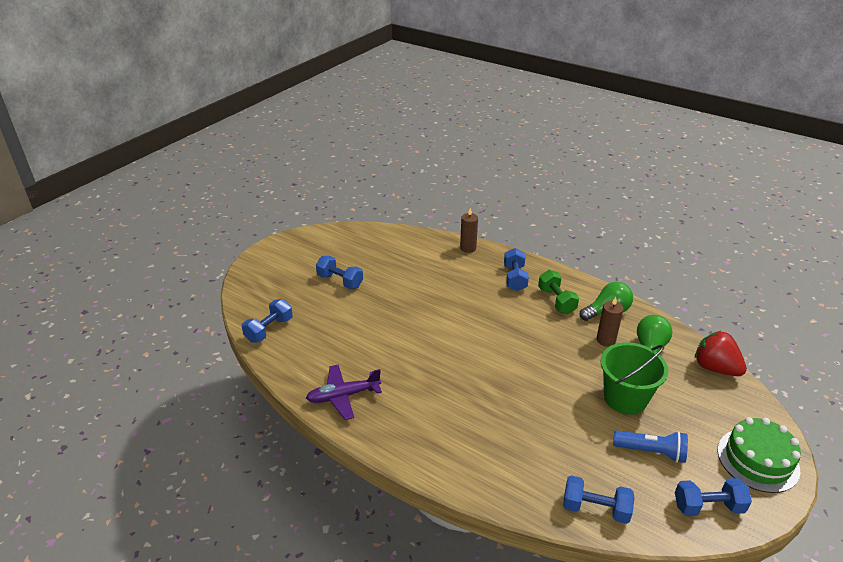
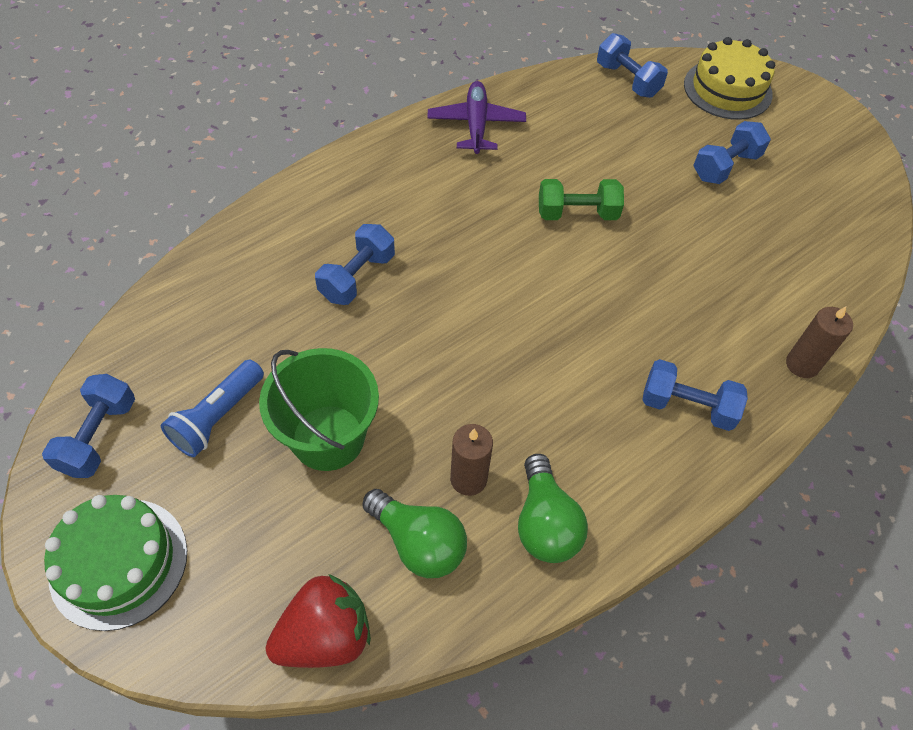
camera: 105 degrees right, 20 degrees up
green dumbbell [538,270,579,314] -> green dumbbell moved to [539,179,624,220]
blue dumbbell [563,475,635,524] -> blue dumbbell moved to [315,224,395,305]
none -> yellow cake [684,37,775,120]

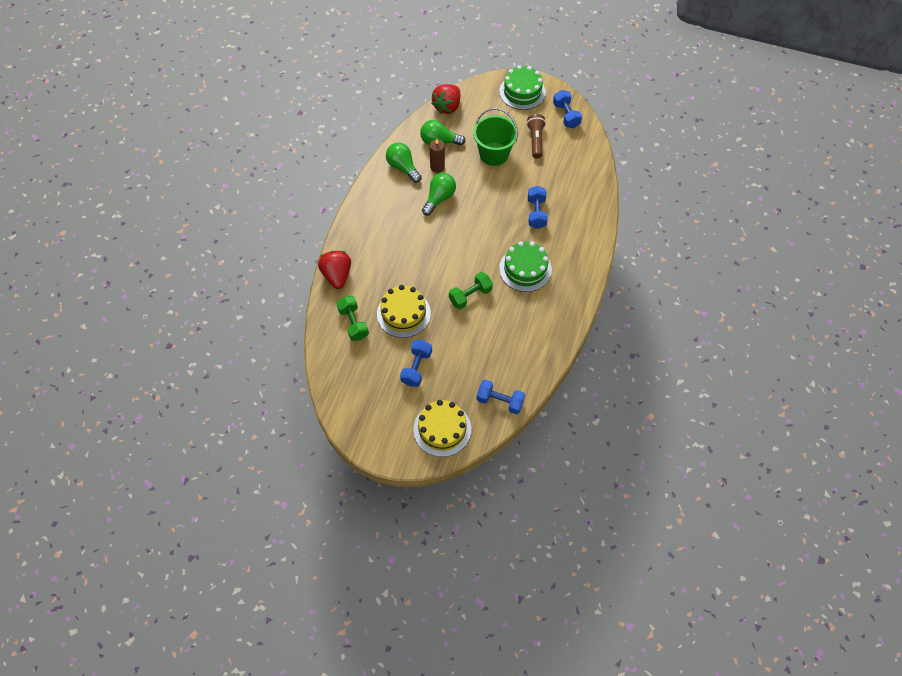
camera: 150 degrees right, 5 degrees up
blue flashlight [161,359,264,457] -> brown flashlight [527,114,546,159]
purple plane [427,81,526,154] -> none
blue dumbbell [642,359,748,431] -> none
brown candle [786,307,853,378] -> red strawberry [318,251,351,289]
none -> green dumbbell [336,296,369,341]
none -> yellow cake [377,285,431,338]
none -> green light bulb [422,173,456,216]
none -> green cake [499,241,552,292]

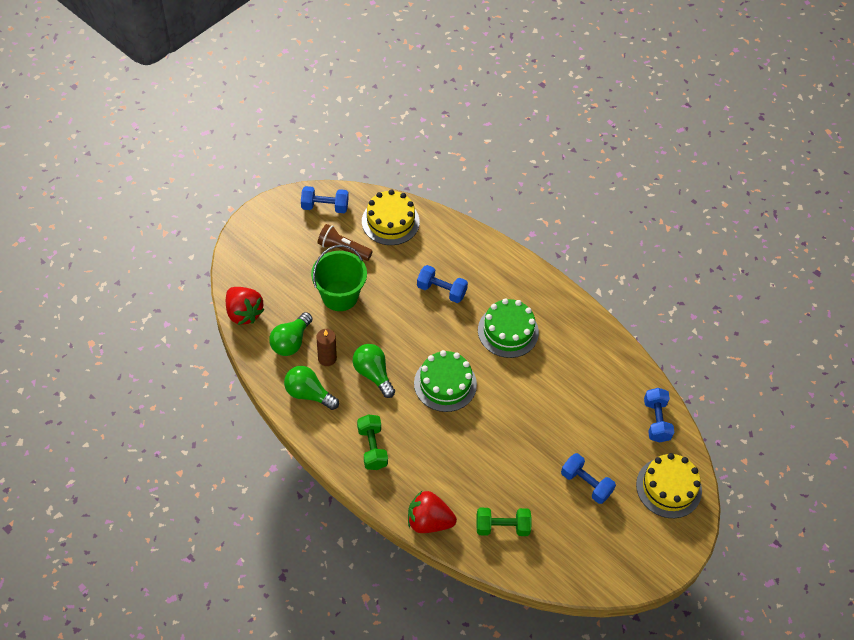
camera: 70 degrees left, 5 degrees down
yellow cake [377,285,431,338] -> yellow cake moved to [362,189,420,245]
green light bulb [386,143,422,183] -> green light bulb turned 45 degrees clockwise [284,366,339,410]
green dumbbell [449,272,493,310] -> green dumbbell moved to [357,414,388,470]
blue dumbbell [477,379,525,414] -> blue dumbbell turned 45 degrees counterclockwise [644,388,675,442]
green cake [499,65,546,110] -> green cake moved to [414,350,477,412]

